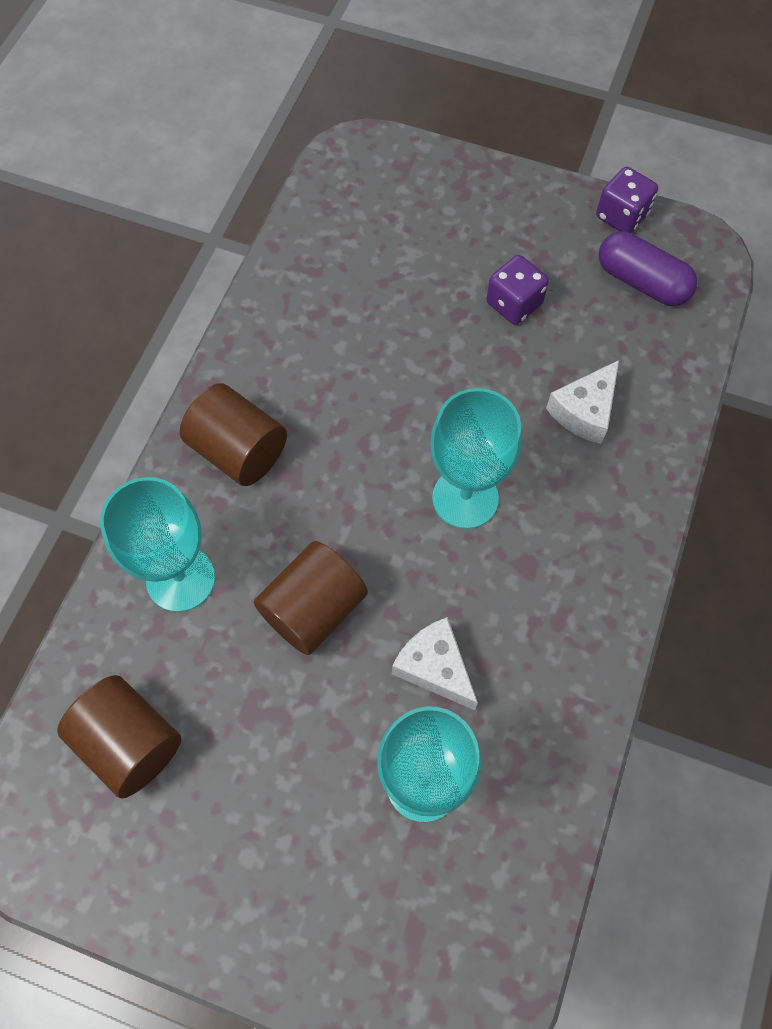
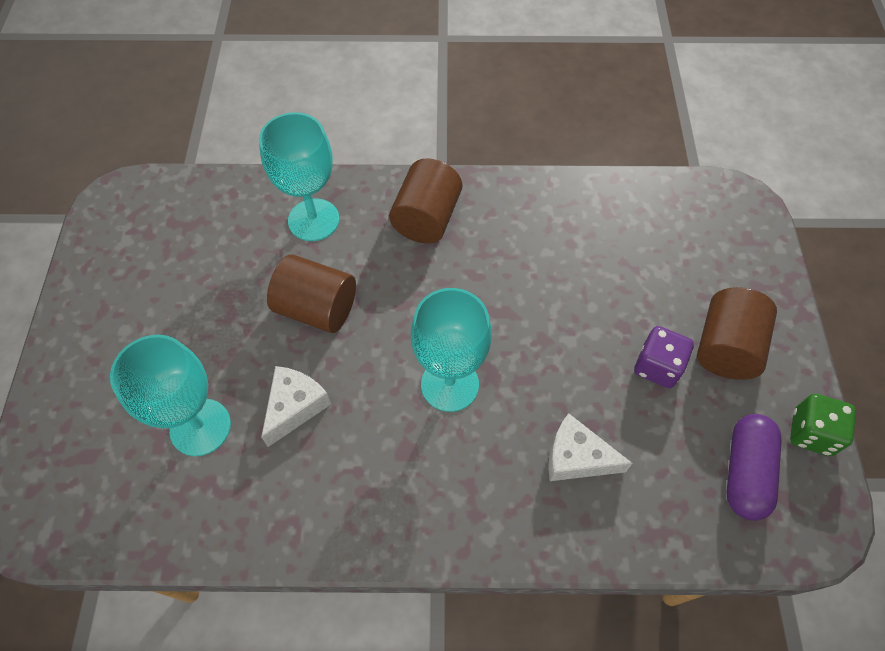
camera: 70 degrees right, 5 degrees down
brown cylinder [57,675,181,799] -> brown cylinder moved to [697,287,777,380]
purple dice [596,167,658,233] -> green dice [790,394,856,456]

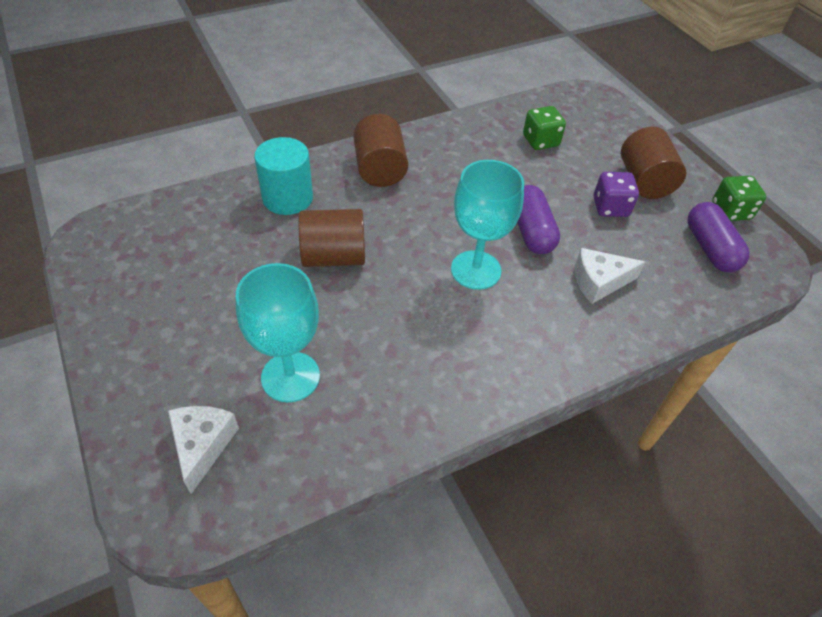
camera: 30 degrees left, 10 degrees down
turquoise goblet [259,112,339,241] -> turquoise cylinder [254,137,313,215]
white cheese [261,366,331,447] -> white cheese moved to [168,406,239,494]
none -> purple capsule [517,185,560,254]
none -> green dice [523,106,566,150]

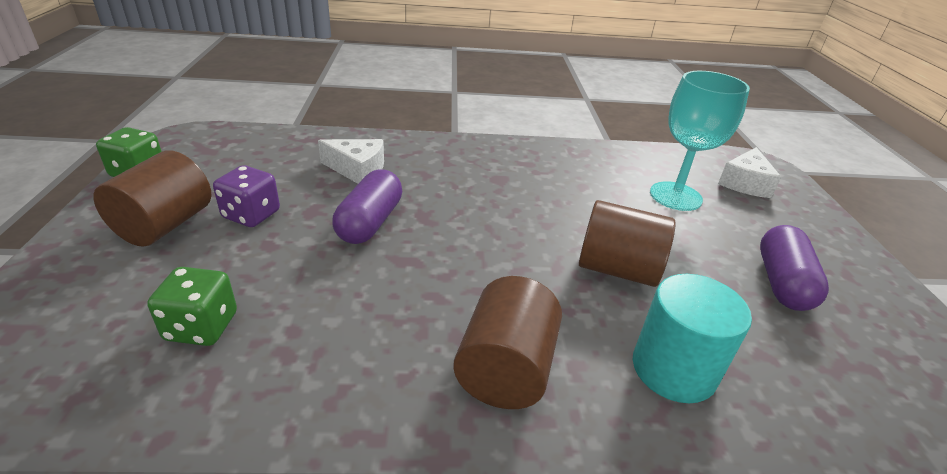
camera: 155 degrees left, 15 degrees down
turquoise goblet [451,160,524,290] -> none
purple capsule [688,202,749,272] -> purple capsule moved to [760,225,829,311]

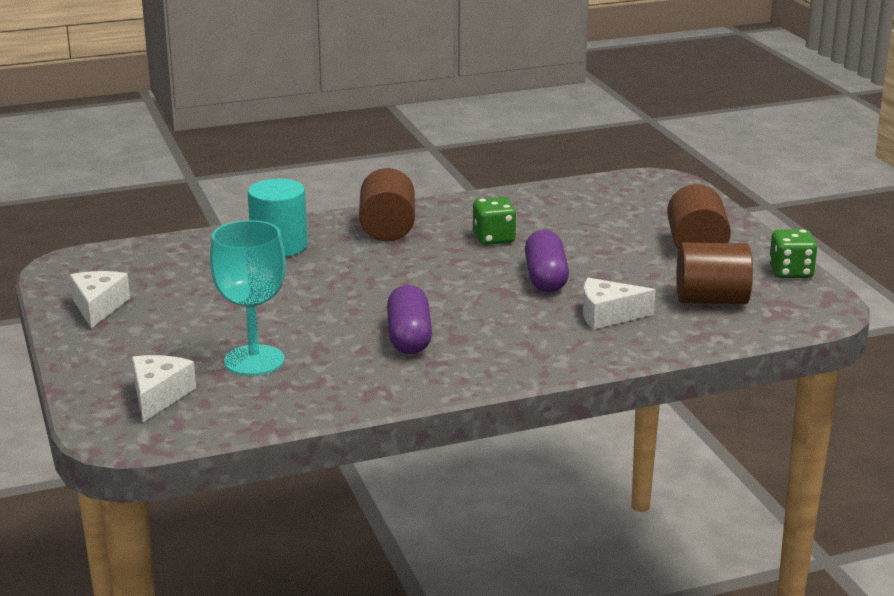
camera: 165 degrees right, 10 degrees down
green dice [147,267,237,346] -> green dice moved to [473,197,517,245]
purple dice [213,165,280,227] -> none
brown cylinder [579,200,676,287] -> brown cylinder moved to [676,243,753,304]
purple capsule [760,225,829,311] -> purple capsule moved to [387,285,432,354]
none -> white cheese [70,271,130,328]

